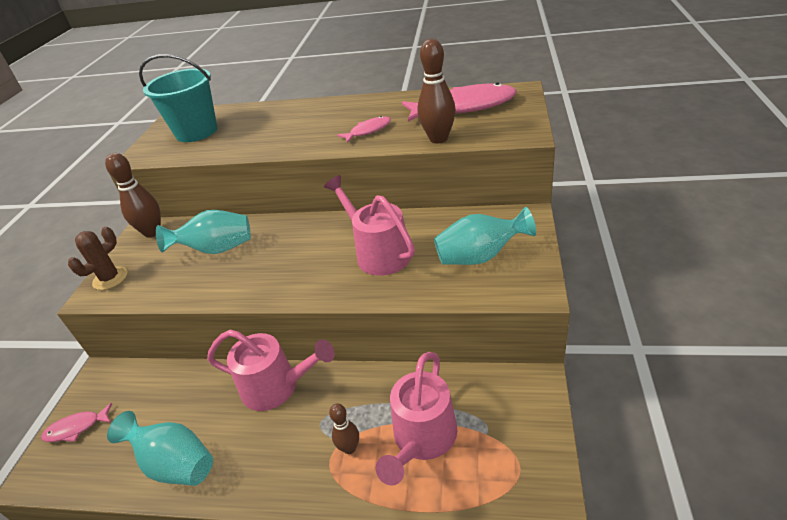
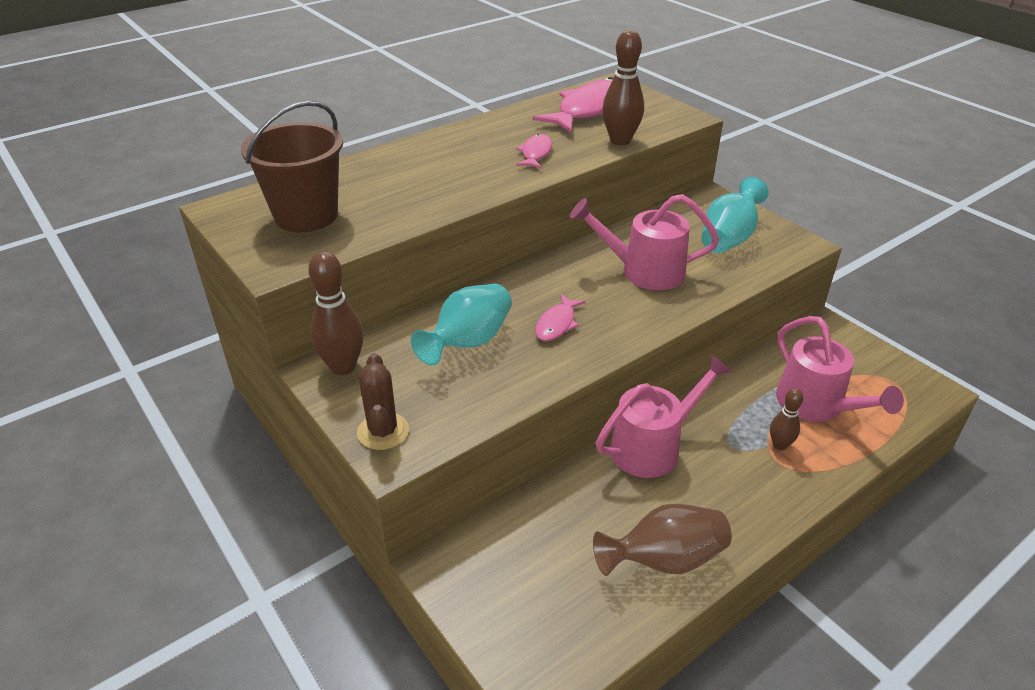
camera: 50 degrees left, 0 degrees up
pink fish [41,403,112,442] -> pink fish moved to [535,294,586,341]
turquoise vase [107,411,213,486] -> brown vase [593,504,732,576]
turquoise bucket [139,54,217,142] -> brown bucket [241,101,343,232]

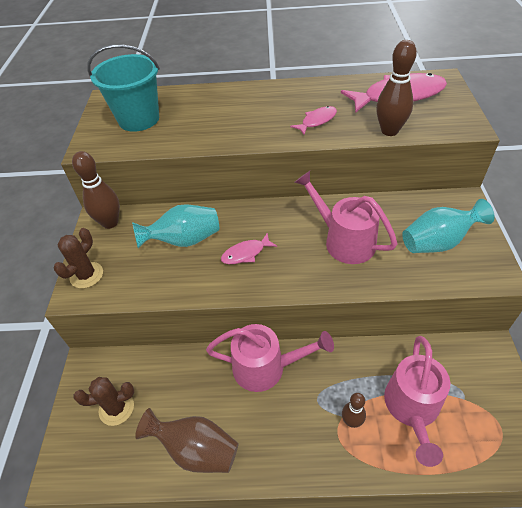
camera: 40 degrees right, 10 degrees up
brown bucket [241,101,343,232] -> turquoise bucket [87,44,160,132]
none -> brown cactus [73,377,134,426]

